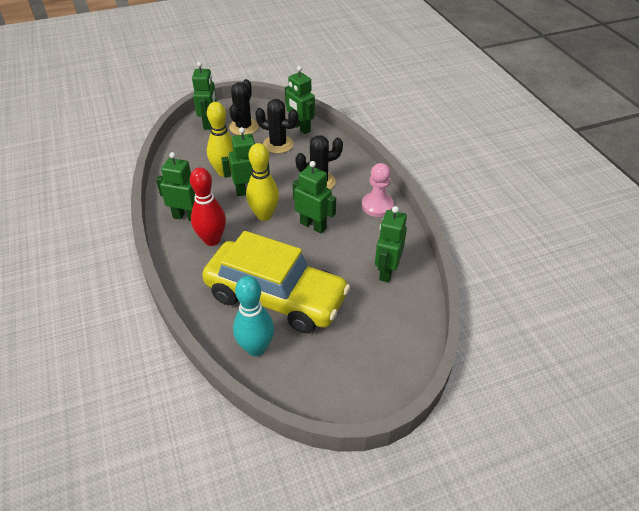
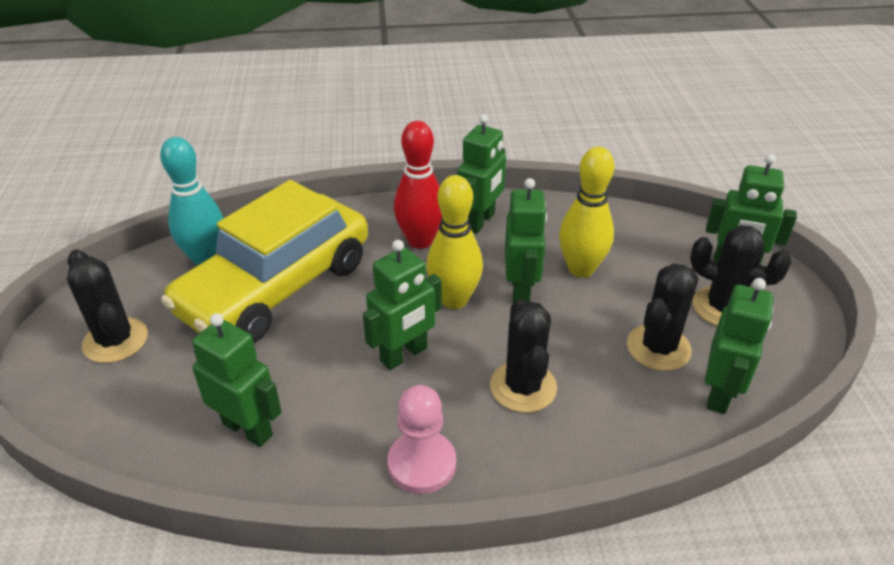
camera: 105 degrees right, 5 degrees down
green robot [285,66,315,134] -> green robot turned 135 degrees clockwise [705,278,774,414]
none -> black cactus [67,249,148,363]

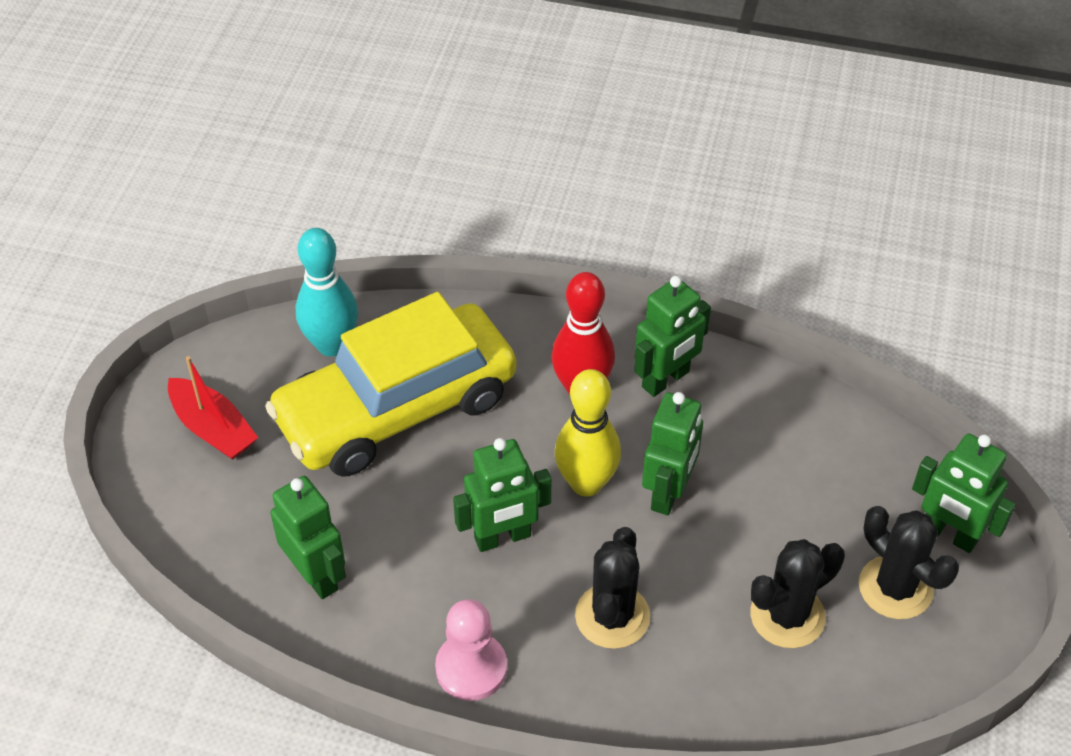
camera: 20 degrees right, 10 degrees up
black cactus [67,249,148,363] -> red boat [168,356,258,460]
yellow bowling pin [559,147,614,278] -> none
green robot [705,278,774,414] -> none

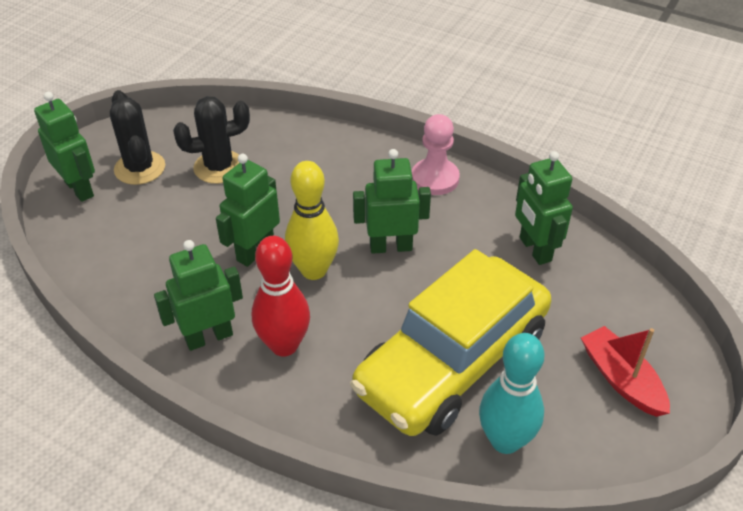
camera: 165 degrees left, 5 degrees down
yellow car [265,292,517,477] -> yellow car turned 150 degrees clockwise [350,249,551,436]
black cactus [575,527,650,649] -> none

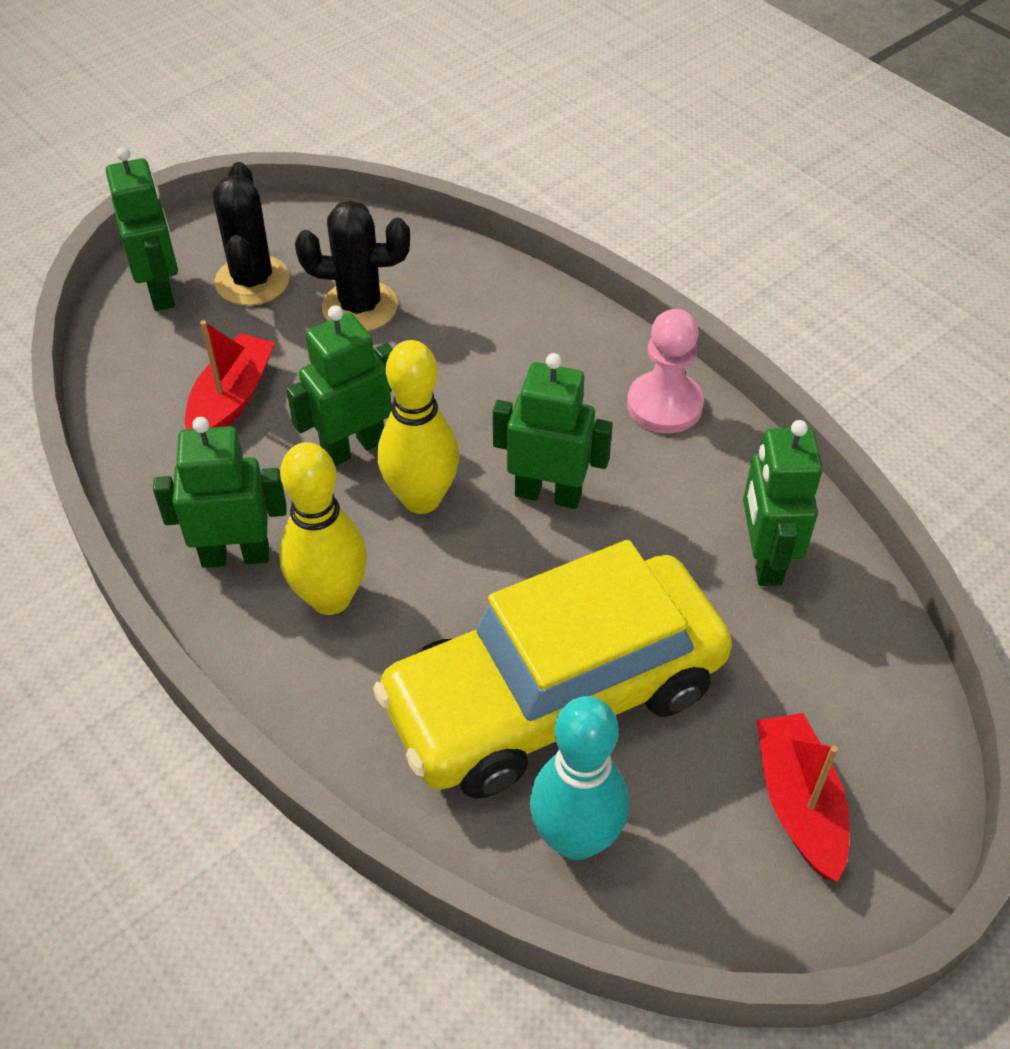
camera: 20 degrees right, 5 degrees up
red bowling pin [252,236,310,357] -> yellow bowling pin [279,442,367,615]
none -> red boat [185,320,275,429]

